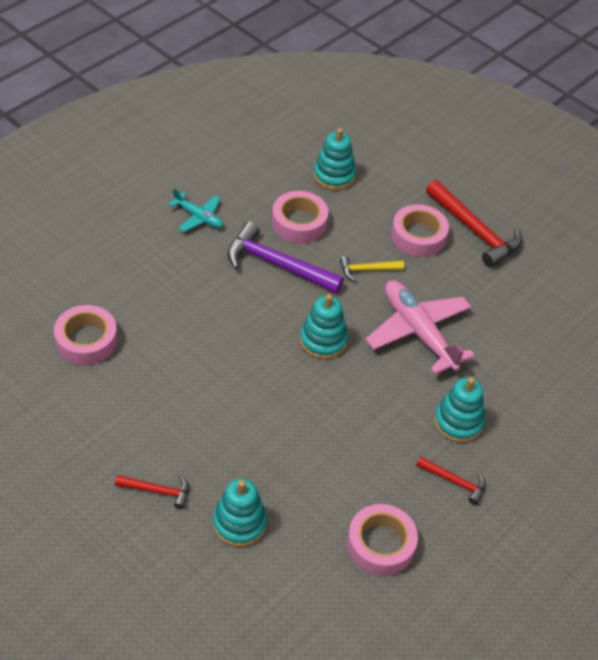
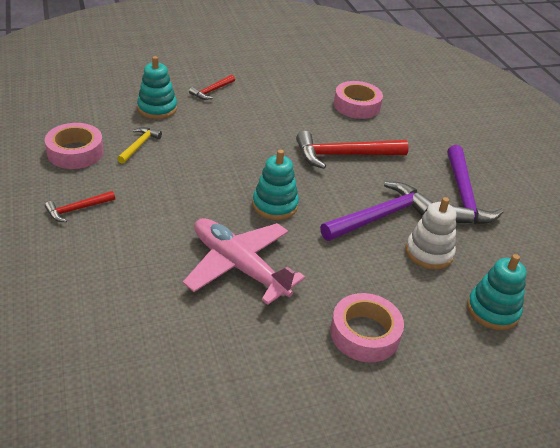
camera: 120 degrees right, 10 degrees down
turquoise plane [168,188,223,232] -> purple hammer [447,145,504,224]
pink tape [272,191,328,243] -> white stacking toy [406,197,456,270]
yellow hammer [340,256,404,281] -> yellow hammer moved to [117,127,162,164]
pink plane [365,280,475,374] -> pink plane turned 135 degrees counterclockwise [183,218,305,305]
red hammer [426,180,522,268] -> red hammer moved to [296,131,409,169]
turquoise stacking toy [434,377,485,442] -> none

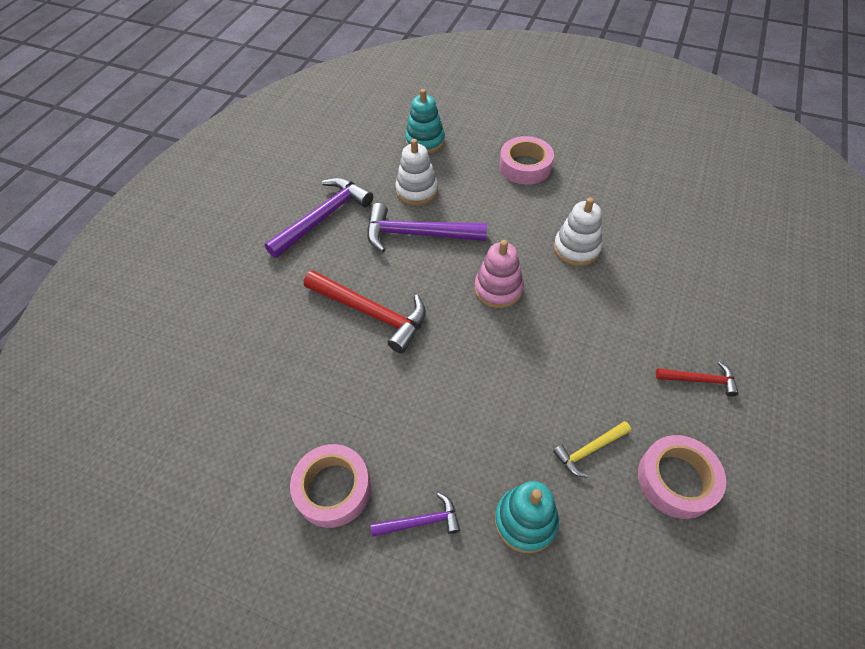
camera: 135 degrees left, 15 degrees up
pink plane [183,218,305,305] -> white stacking toy [554,197,602,266]
red hammer [189,75,235,100] -> purple hammer [371,492,460,537]
turquoise stacking toy [253,150,299,220] -> pink stacking toy [475,240,524,308]
pink tape [334,81,383,119] -> pink tape moved to [290,444,371,528]

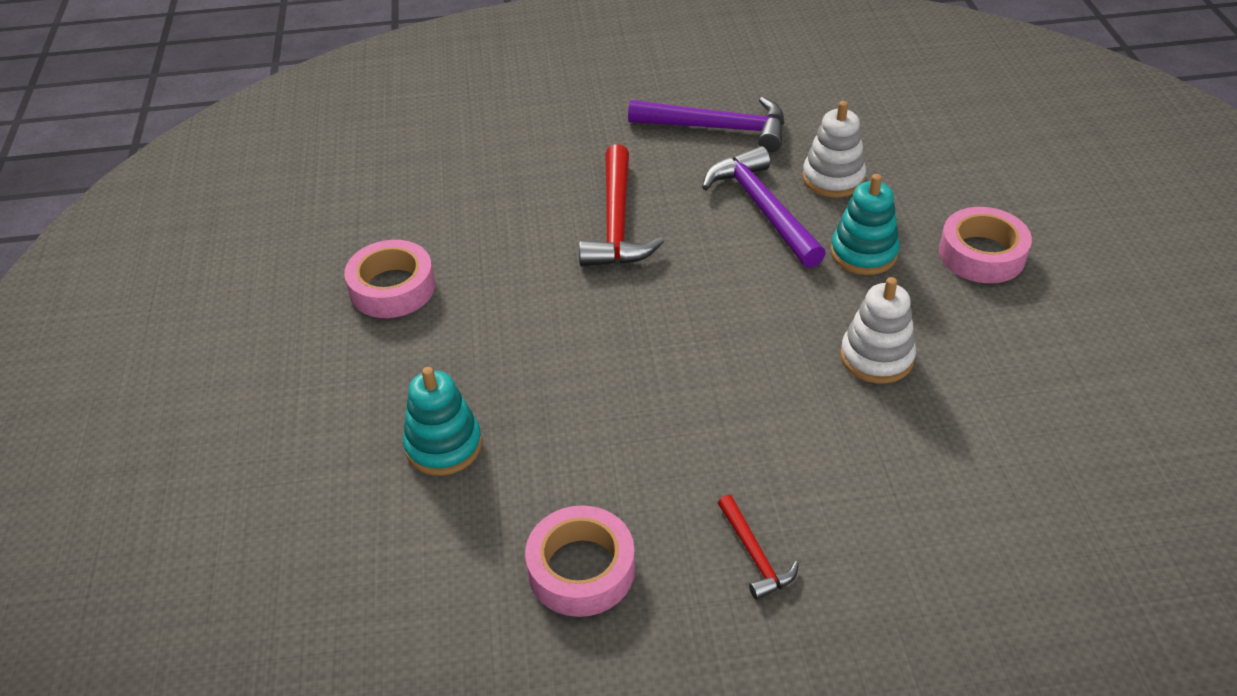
camera: 60 degrees right, 10 degrees down
purple hammer [371,492,460,537] -> none
turquoise stacking toy [405,89,445,154] -> turquoise stacking toy moved to [831,174,900,275]
pink stacking toy [475,240,524,308] -> none
yellow hammer [553,421,631,478] -> none

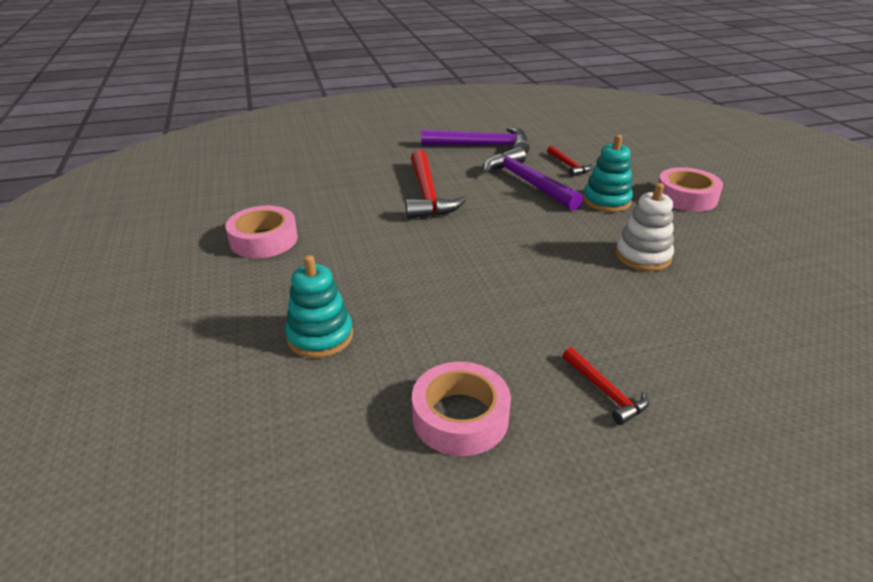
camera: 10 degrees left, 10 degrees down
white stacking toy [802,101,866,197] -> red hammer [547,146,592,177]

